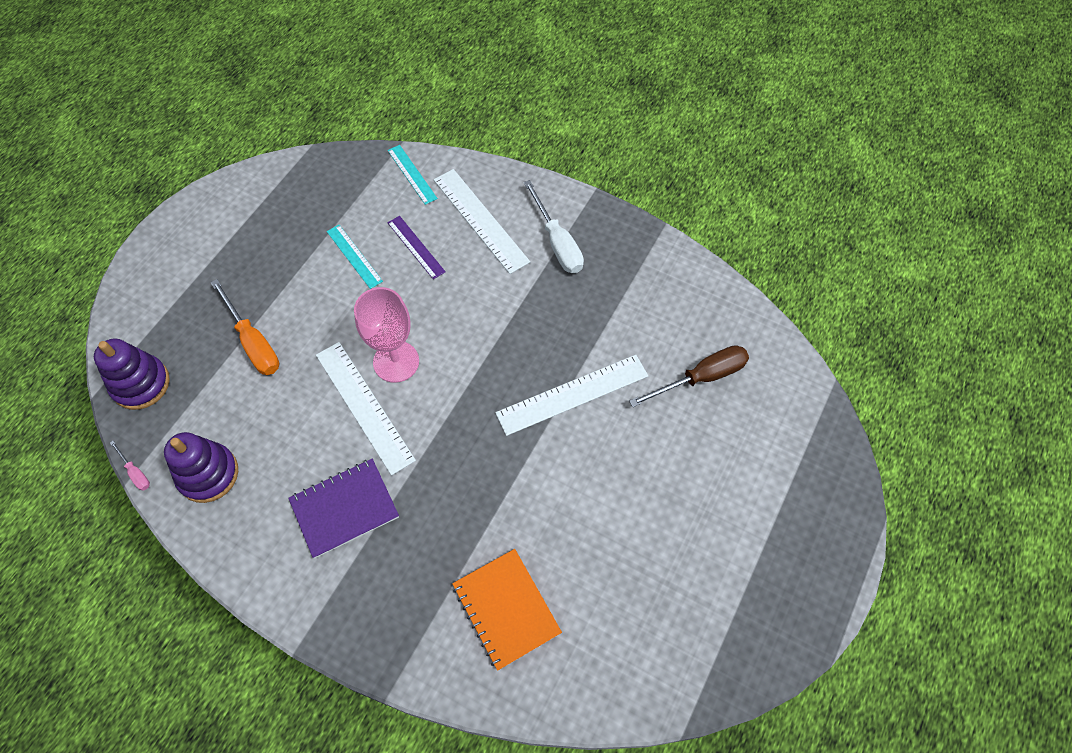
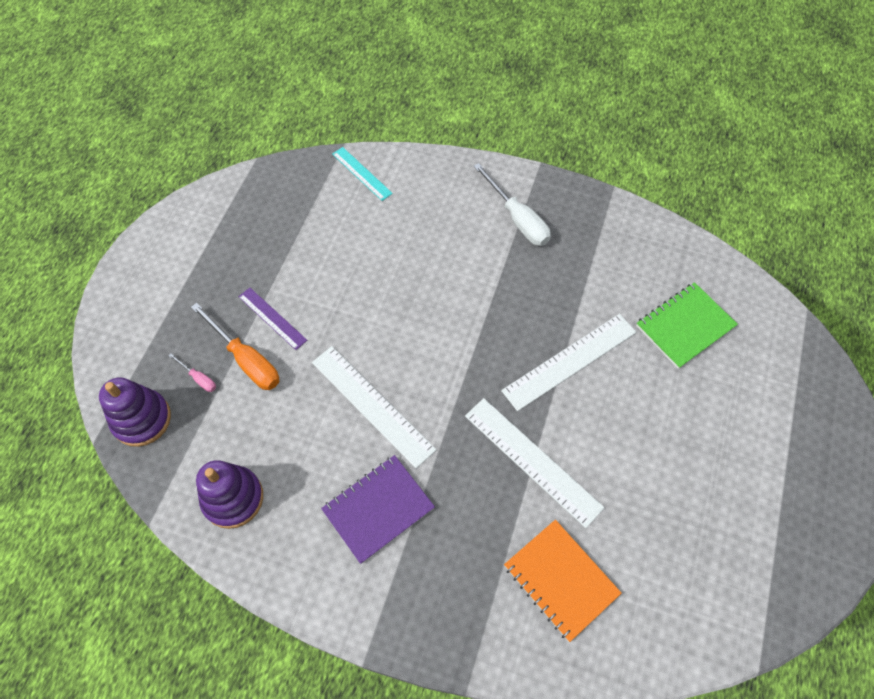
camera: 10 degrees left, 0 degrees up
pink screwdriver [110,441,150,491] -> pink screwdriver moved to [168,353,216,392]
turquoise ruler [327,225,383,289] -> none
pink goblet [354,287,419,382] -> none
purple ruler [388,216,446,279] -> purple ruler moved to [238,288,307,350]
white ruler [434,169,530,274] -> white ruler moved to [465,398,605,528]
brown screwdriver [629,345,749,407] -> green notebook [636,282,738,369]

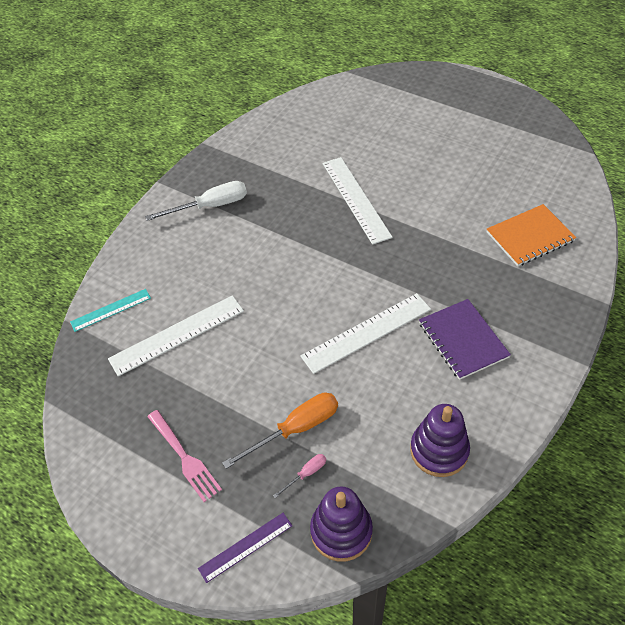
camera: 75 degrees left, 10 degrees down
purple ruler [238,288,307,350] -> purple ruler moved to [198,513,292,583]
white ruler [465,398,605,528] -> white ruler moved to [108,295,244,376]
green notebook [636,282,738,369] -> none
none -> pink fork [147,410,222,502]

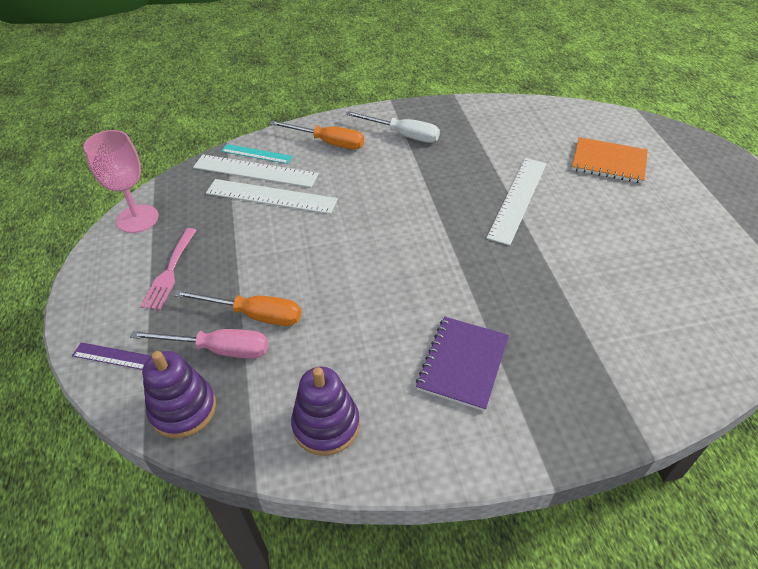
camera: 45 degrees right, 5 degrees down
pink screwdriver [273,454,326,498] -> pink screwdriver [130,329,268,359], size x2.06
white ruler [300,293,431,374] -> white ruler moved to [193,155,319,188]
orange notebook [487,204,577,266] -> orange notebook moved to [572,137,648,183]
none -> pink goblet [83,130,159,233]
none -> orange screwdriver [269,120,364,149]

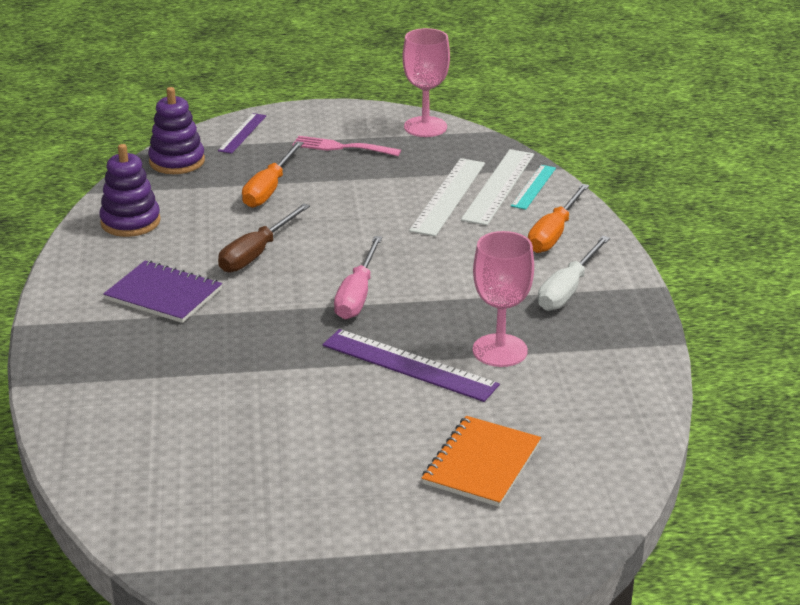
camera: 95 degrees right, 15 degrees down
pink screwdriver [130,329,268,359] -> pink screwdriver moved to [334,236,382,320]
white ruler [486,158,546,246] -> purple ruler [322,329,500,402]
none -> brown screwdriver [218,204,310,273]
none -> pink goblet [473,231,534,367]

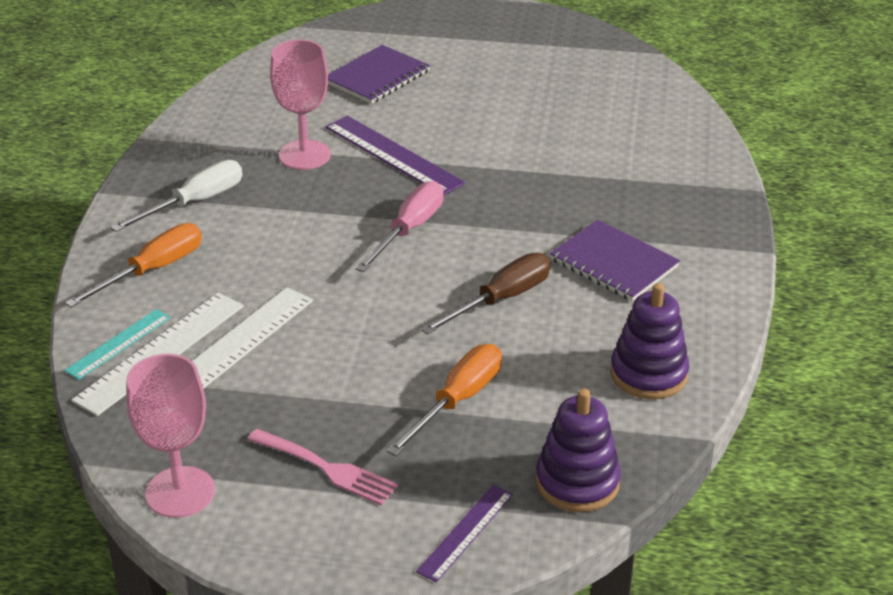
camera: 165 degrees left, 5 degrees up
orange notebook [422,416,541,507] -> purple notebook [328,45,430,104]

